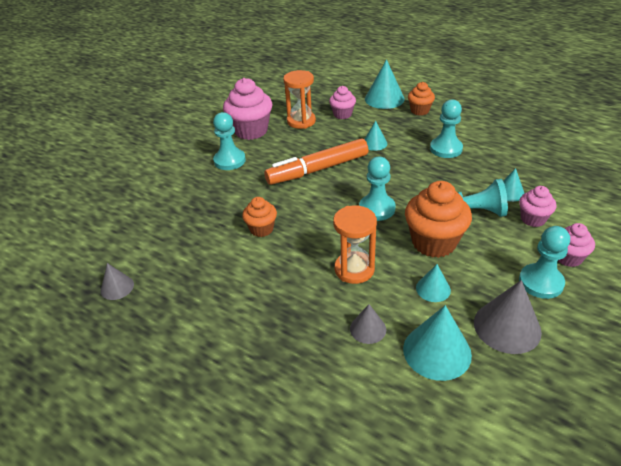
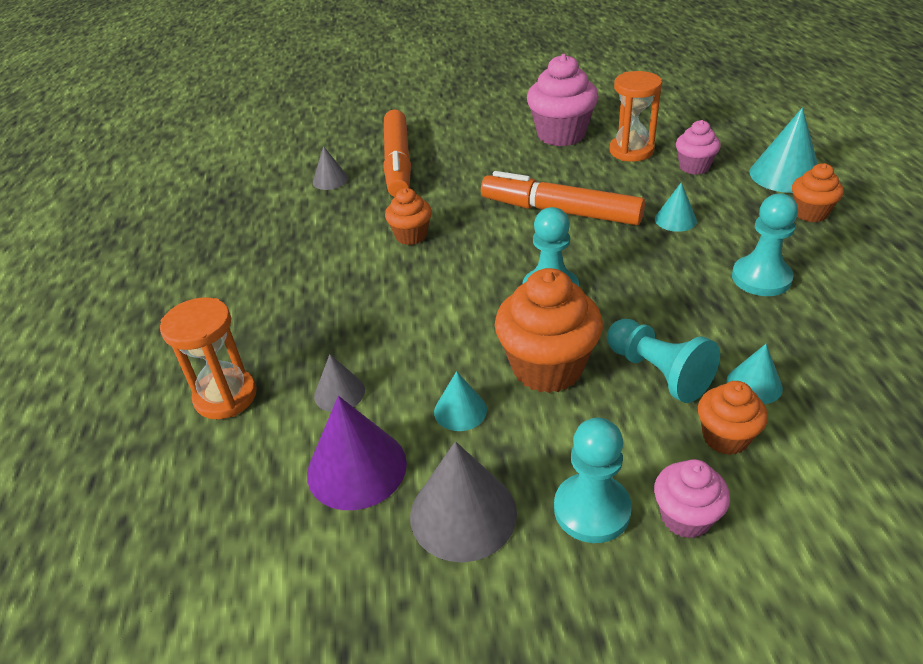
camera: 50 degrees right, 0 degrees up
grey cone [101,263,134,300] -> grey cone moved to [313,146,348,190]
turquoise pawn [213,112,246,170] -> none
orange hourglass [333,206,377,284] -> orange hourglass moved to [160,297,257,419]
turquoise cone [403,305,472,381] -> purple cone [307,396,407,510]
pink cupcake [519,186,556,227] -> orange cupcake [698,381,768,455]
none -> orange marker [383,109,411,197]

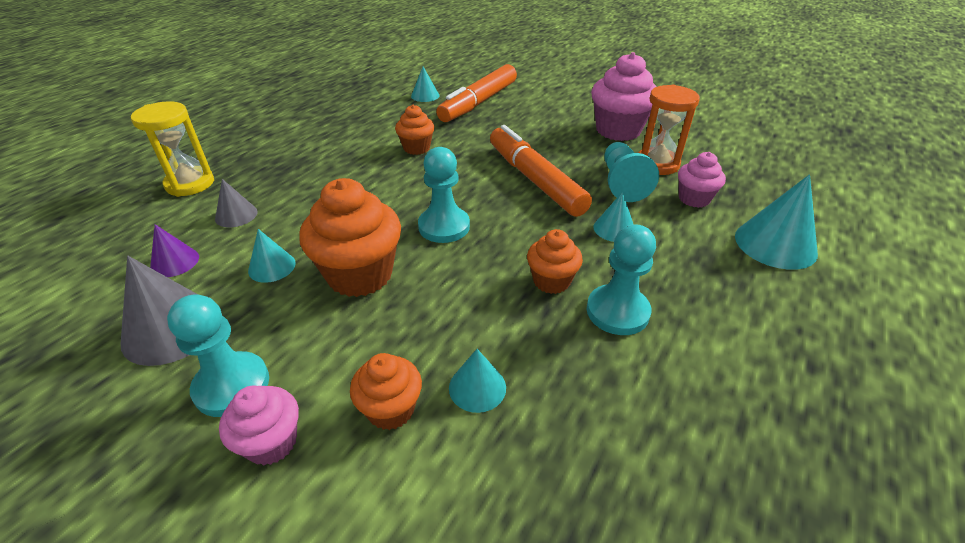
camera: 35 degrees right, 0 degrees up
orange hourglass [160,297,257,419] -> yellow hourglass [131,102,214,197]
purple cone [307,396,407,510] -> purple cone [150,224,199,277], size x0.57
grey cone [313,146,348,190] -> turquoise cone [411,67,439,102]
turquoise pawn [607,319,720,403] -> turquoise pawn moved to [604,142,659,202]
orange cupcake [792,163,844,222] -> orange cupcake moved to [527,229,583,294]

